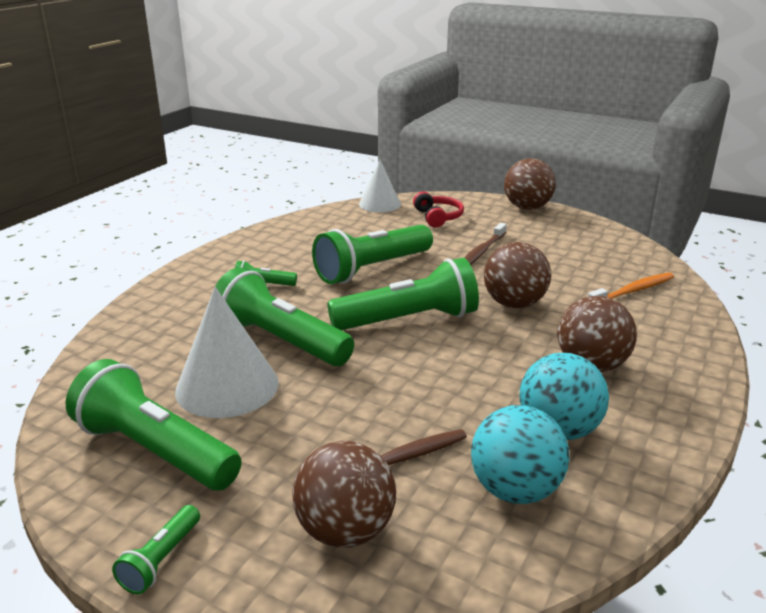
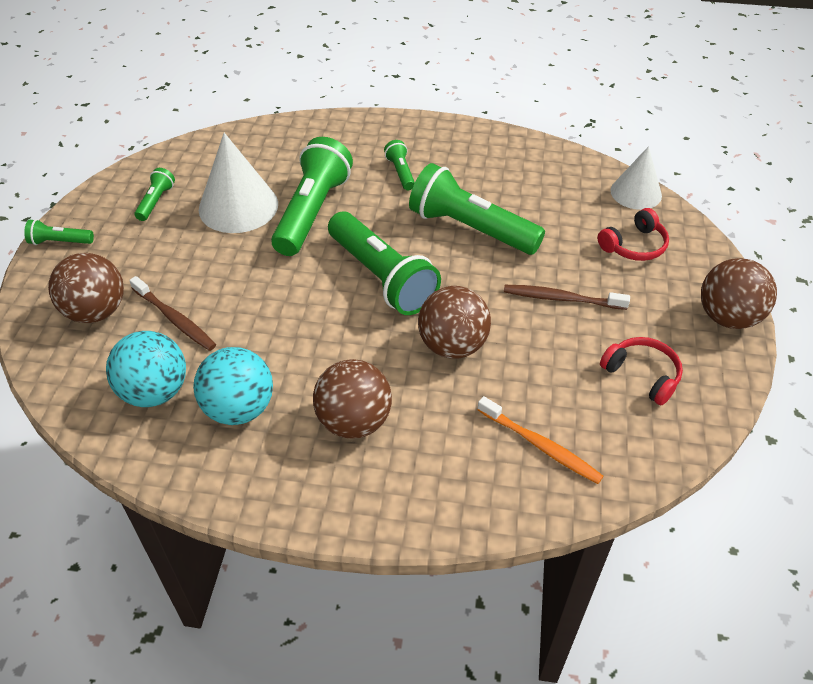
camera: 70 degrees right, 20 degrees up
green flashlight [65,359,242,491] -> green flashlight [135,168,175,221], size x0.46
none -> red headphones [600,337,683,405]

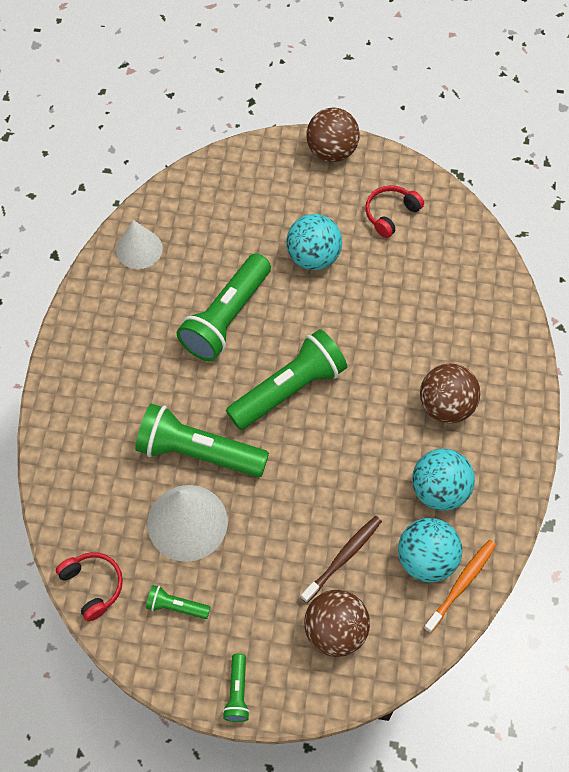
camera: 90 degrees left, 15 degrees up
green flashlight [384,140,415,190] -> none
brown ball [418,286,491,358] -> none
orange toothbrush [478,396,604,484] -> orange toothbrush moved to [424,540,496,633]
brown toothbrush [504,285,630,310] -> turquoise ball [286,214,342,270]
red headphones [598,208,669,261] -> red headphones moved to [56,552,123,622]
white cone [610,146,662,210] -> white cone moved to [116,220,163,269]

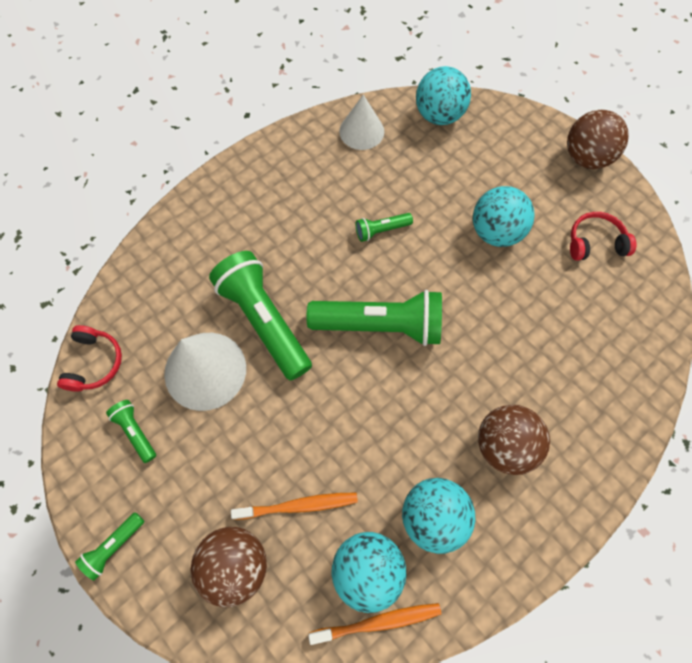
camera: 40 degrees right, 5 degrees up
green flashlight [176,254,271,361] -> green flashlight [356,213,413,242], size x0.46
brown toothbrush [301,516,382,603] -> orange toothbrush [231,492,358,520]
none -> turquoise ball [416,66,471,125]

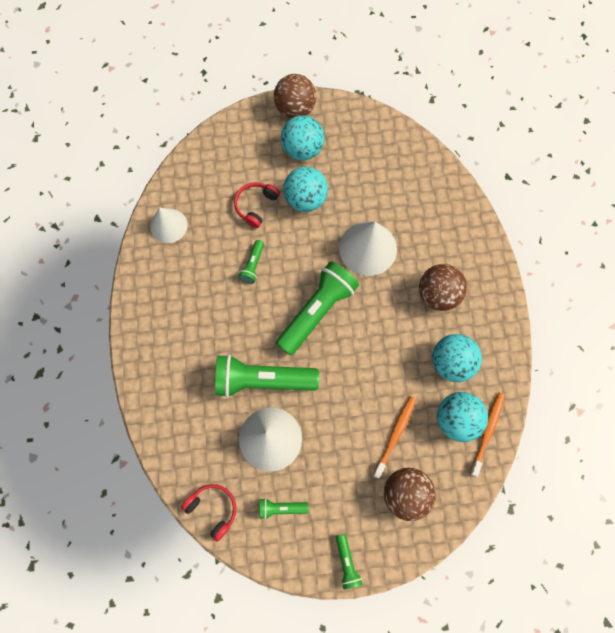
camera: 55 degrees left, 5 degrees up
turquoise ball [416,66,471,125] -> turquoise ball moved to [281,115,324,160]
red headphones [570,212,636,261] -> red headphones moved to [234,182,280,228]
none -> white cone [339,221,397,276]

